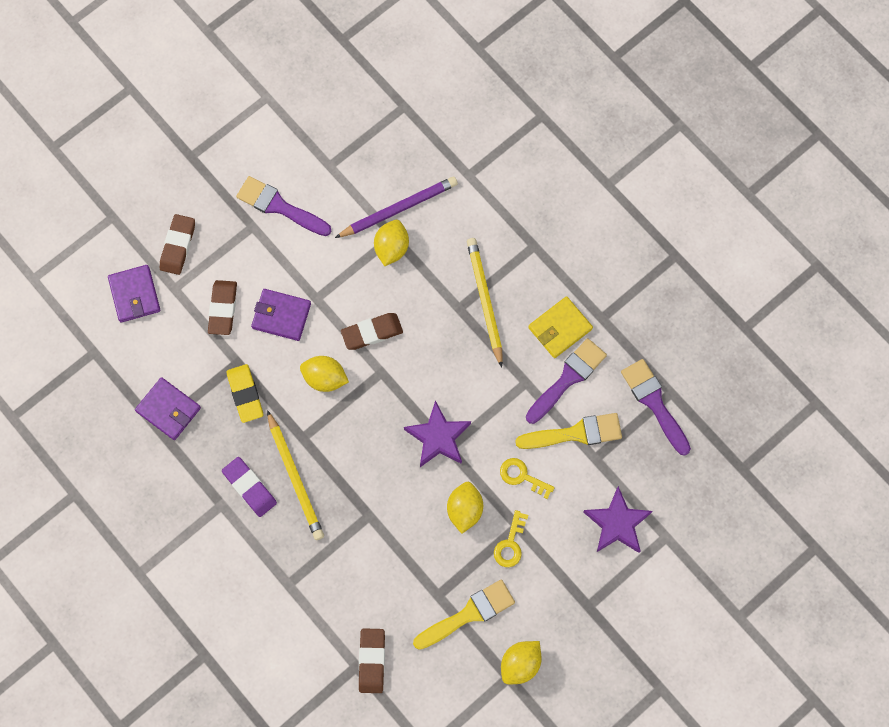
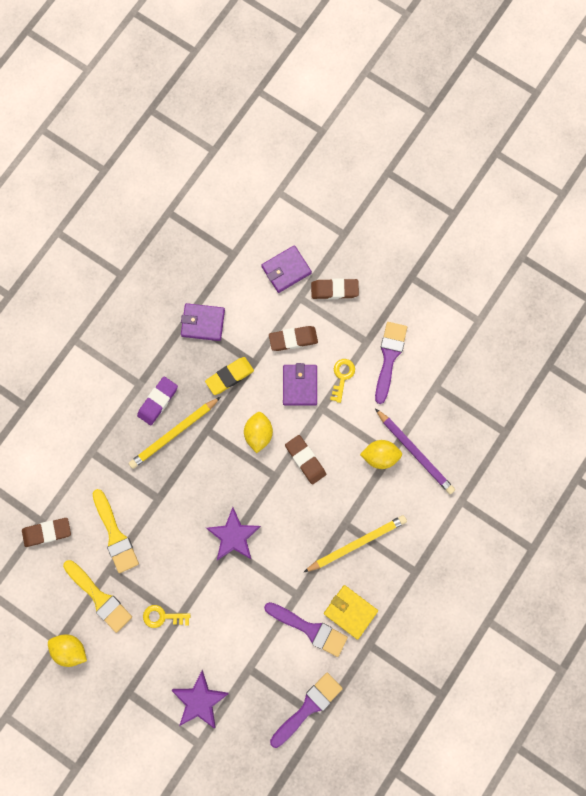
camera: 75 degrees right, 5 degrees up
purple wallet [135,377,201,440] -> purple wallet turned 75 degrees clockwise [181,303,225,341]
yellow lemon [447,482,483,534] -> none
yellow key [500,458,555,499] -> yellow key moved to [330,359,355,403]
yellow brush [515,413,622,449] -> yellow brush moved to [93,489,139,573]

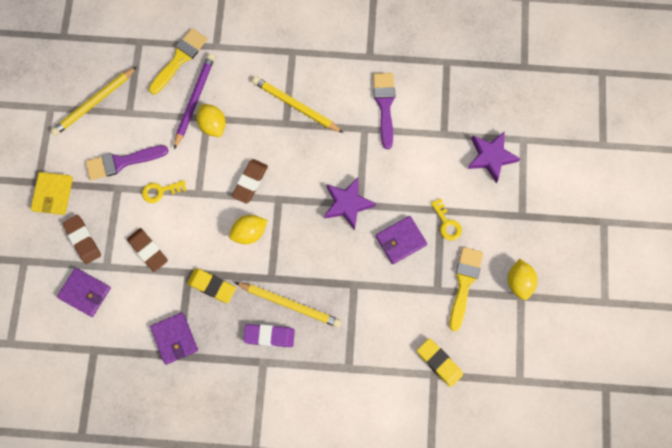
camera: 120 degrees left, 5 degrees down
brown eraser [22,518,71,547] -> yellow eraser [417,338,463,387]
yellow brush [93,489,139,573] -> yellow brush moved to [149,28,208,94]
purple brush [270,673,343,748] -> none
purple wallet [283,363,317,406] -> purple wallet moved to [376,216,427,264]
yellow wallet [324,585,378,640] -> yellow wallet moved to [31,172,73,215]
none -> yellow pencil [51,67,137,136]

